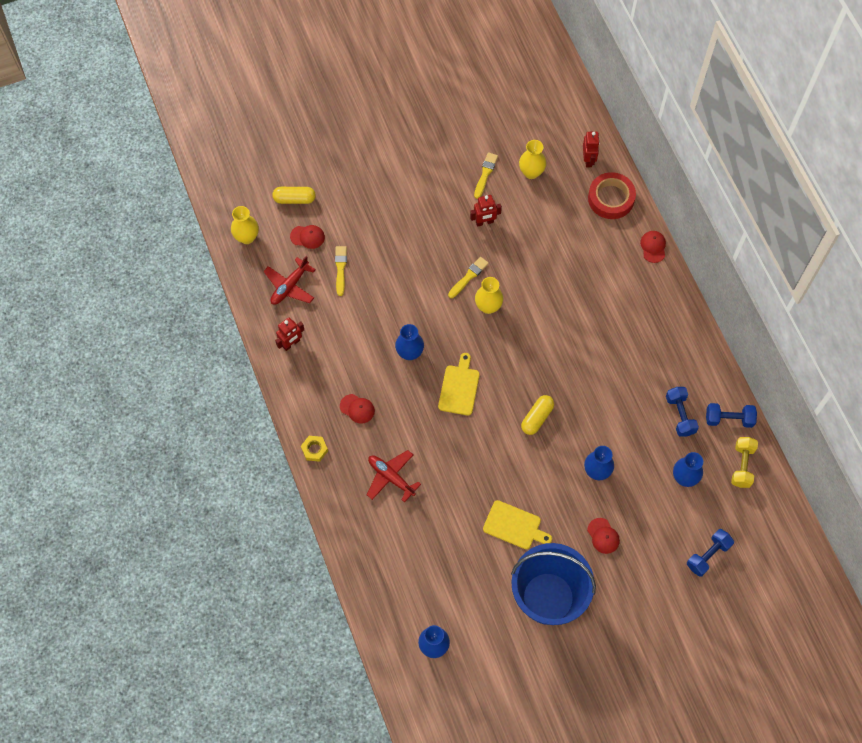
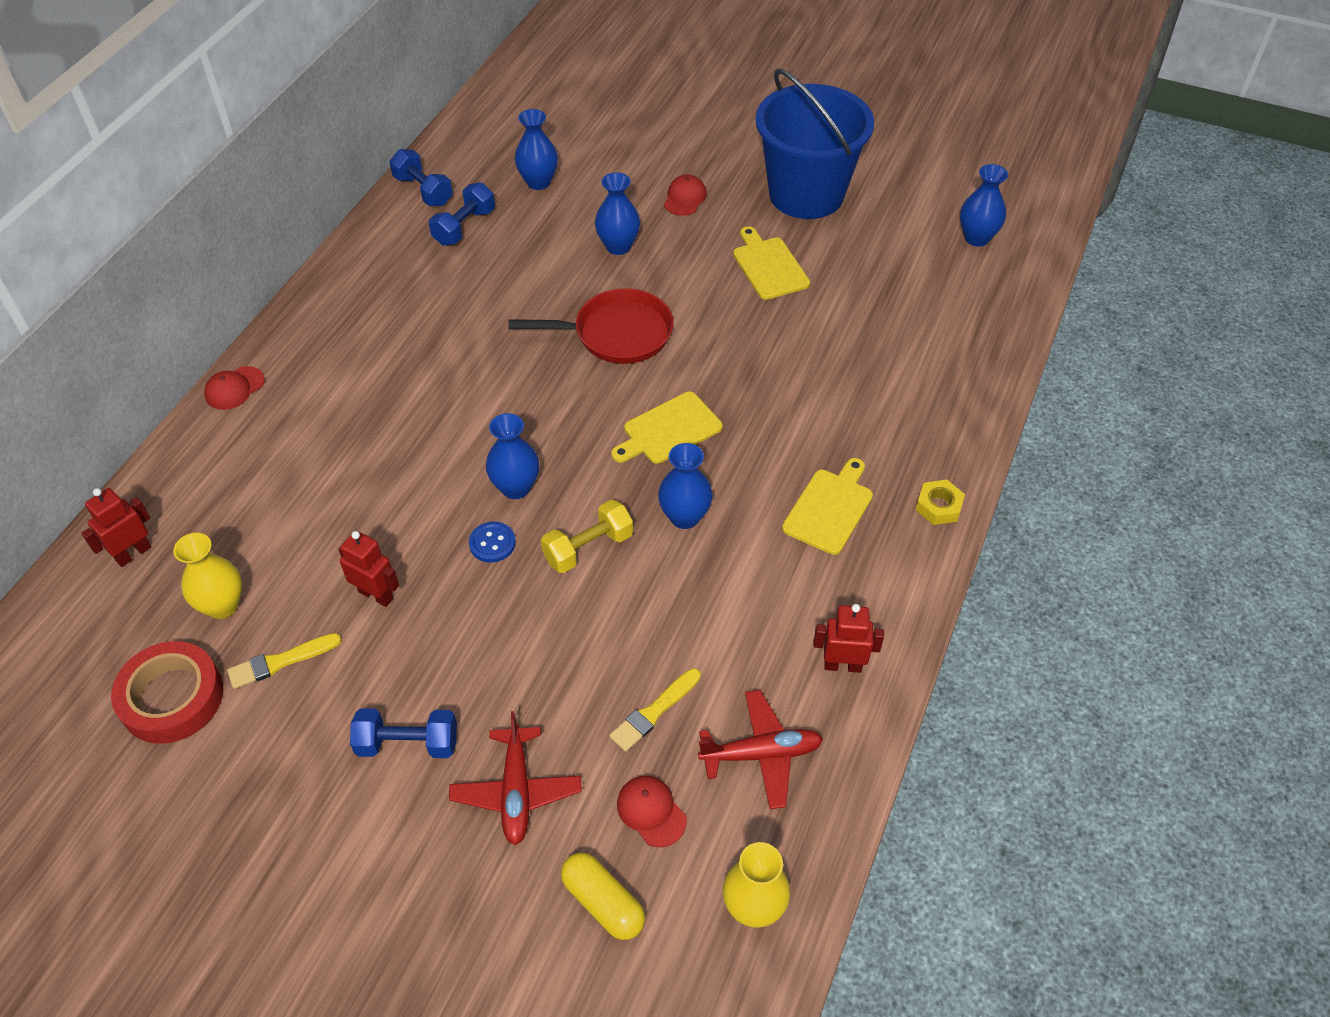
camera: 135 degrees left, 15 degrees down
red cap [340,394,375,424] -> yellow cutting board [782,458,873,555]
red plane [367,450,421,502] -> red plane moved to [449,711,582,845]
yellow brush [448,257,489,298] -> blue button [469,522,516,563]
yellow vase [475,277,503,314] -> blue vase [486,413,539,499]
yellow capsule [521,395,554,435] -> red pan [508,288,674,364]
red tape [588,172,636,219] -> red tape moved to [111,641,223,743]
blue dumbbell [687,529,734,577] -> blue dumbbell moved to [350,708,457,758]
yellow dumbbell [731,437,758,488] -> yellow dumbbell moved to [541,500,633,573]

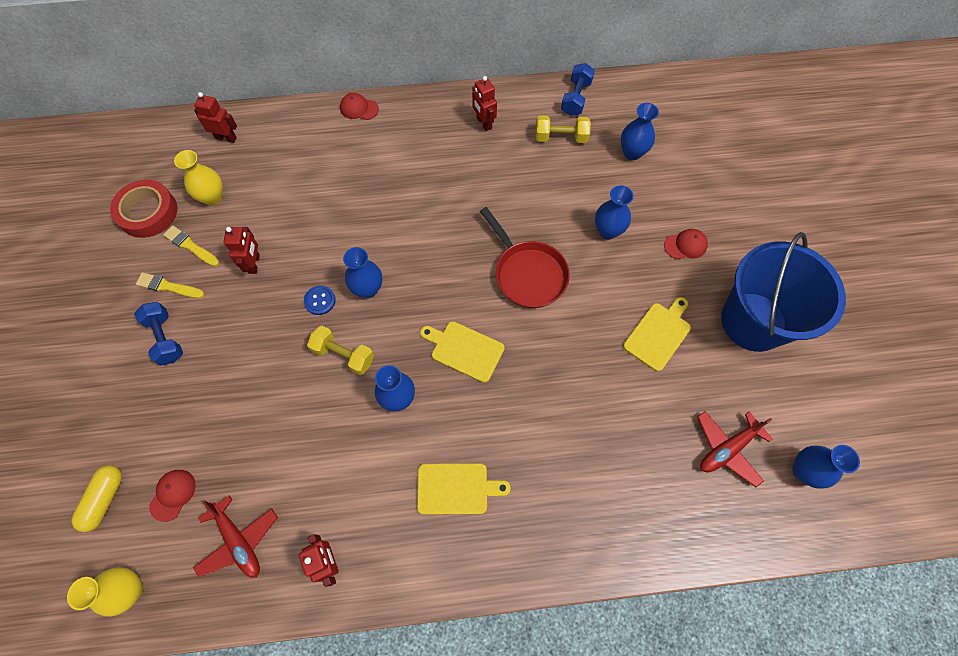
camera: 60 degrees right, 15 degrees up
blue dumbbell [429,182,495,246] -> yellow dumbbell [535,115,591,143]
red plane [449,711,582,845] -> red plane moved to [697,411,773,487]
yellow brush [609,668,701,752] -> yellow brush moved to [136,272,205,299]
yellow nut [916,480,965,525] -> none
none -> red robot [472,76,497,131]

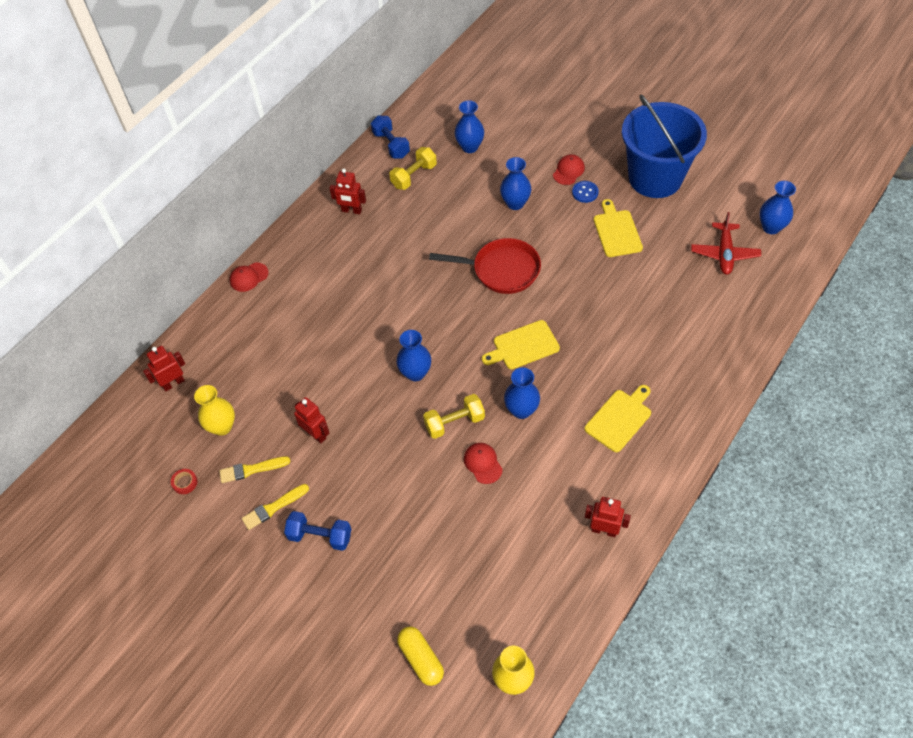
camera: 45 degrees left, 10 degrees down
red tape [110,180,178,238] -> red tape [171,469,198,494], size x0.40
red cap [149,470,196,522] -> red cap moved to [464,443,503,484]
red plane [193,495,278,578] -> none
blue button [304,285,336,315] -> blue button moved to [572,181,599,203]

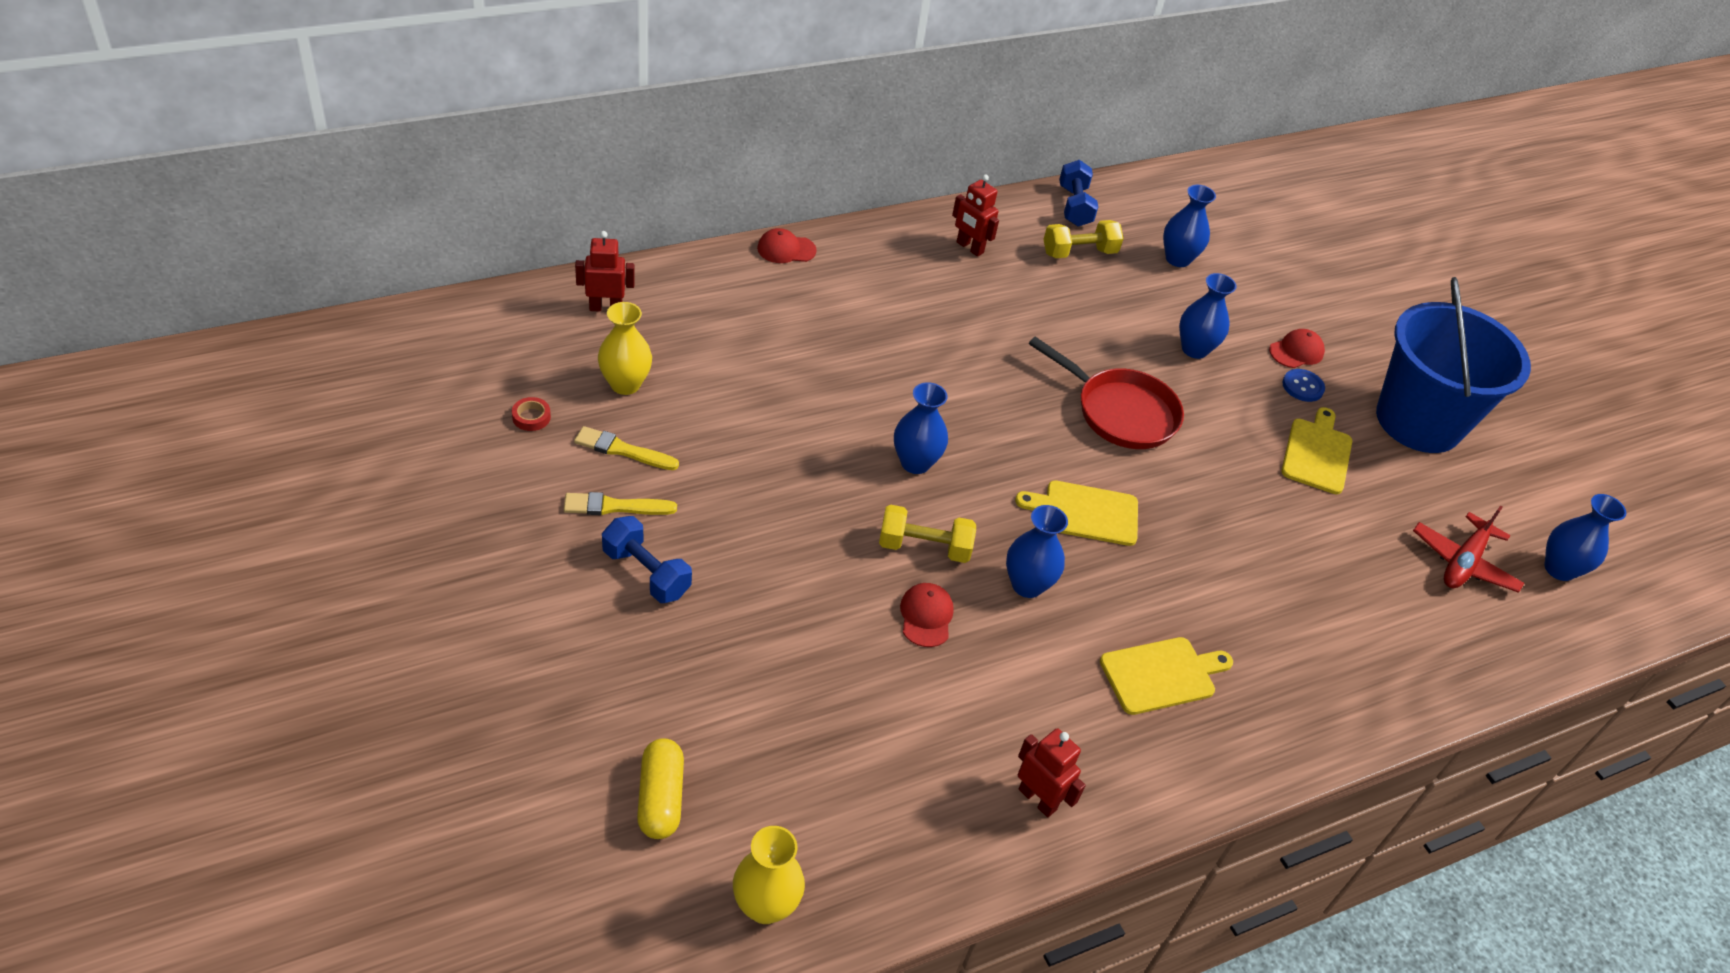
camera: 20 degrees right, 10 degrees down
red robot [294,397,329,443] -> none

